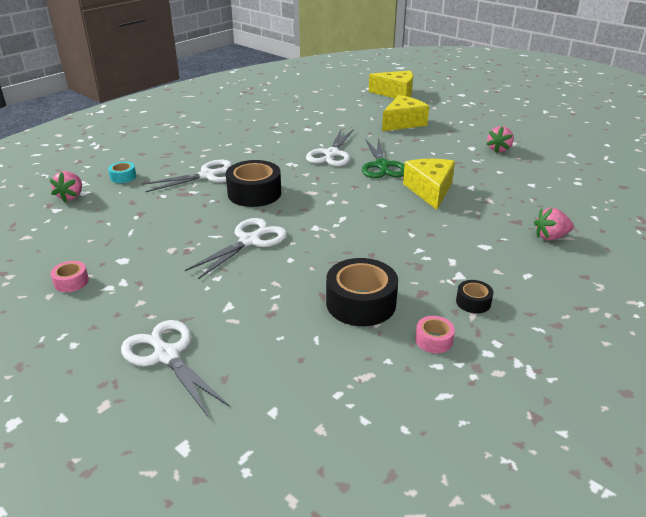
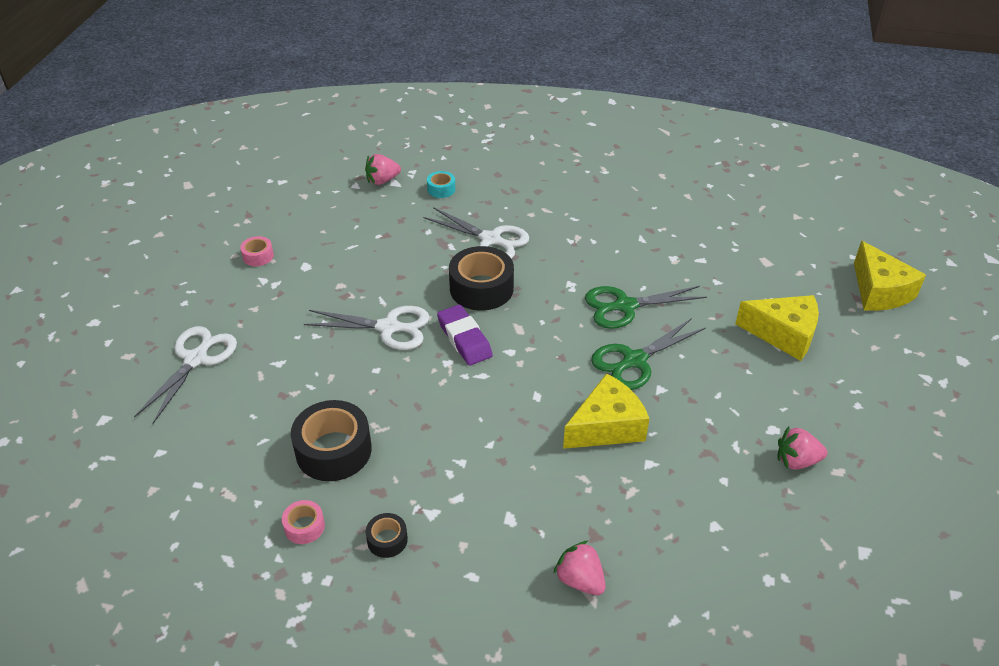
camera: 60 degrees right, 10 degrees up
white scissors [306,129,354,166] -> green scissors [585,286,707,329]
none -> purple eraser [437,305,493,365]

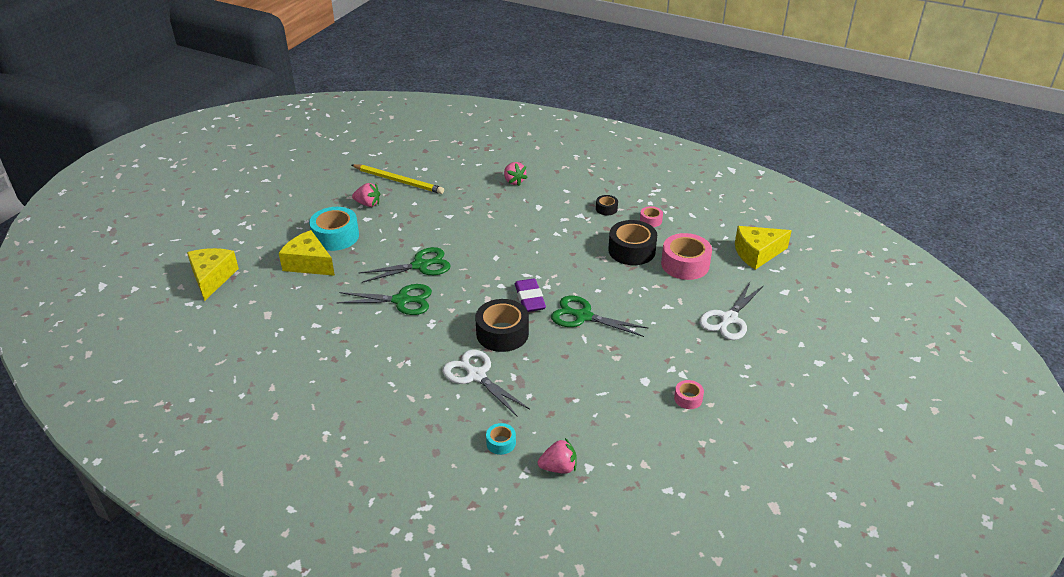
camera: 165 degrees left, 5 degrees down
white scissors [304,306,430,350] -> green scissors [551,296,648,337]
yellow cheese [563,373,649,449] -> yellow cheese moved to [735,226,792,270]
none -> turquoise tape [309,207,359,251]
none -> yellow pencil [352,164,444,194]
none -> pink tape [661,233,712,280]

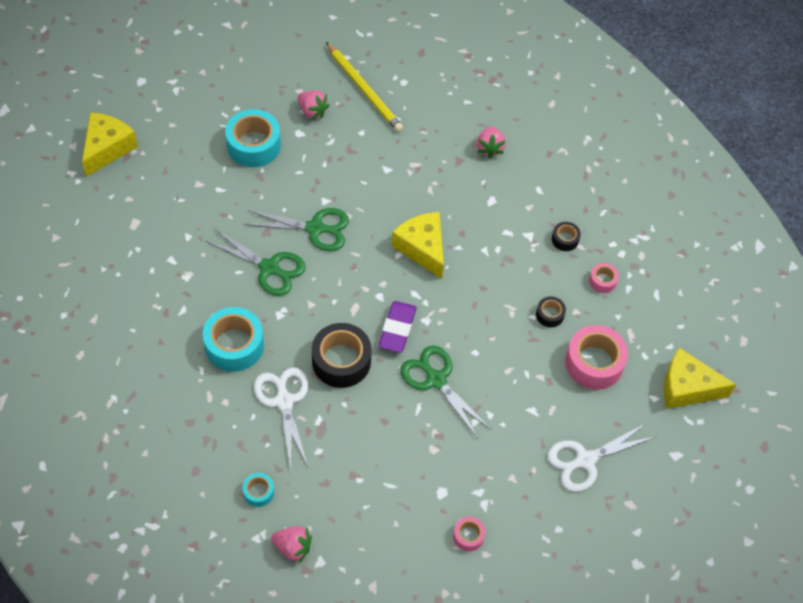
camera: 25 degrees right, 20 degrees up
yellow cheese [279,230,335,276] -> yellow cheese moved to [391,212,444,279]
black tape [608,220,657,265] -> black tape [536,297,566,327], size x0.49
none -> turquoise tape [203,307,264,372]

